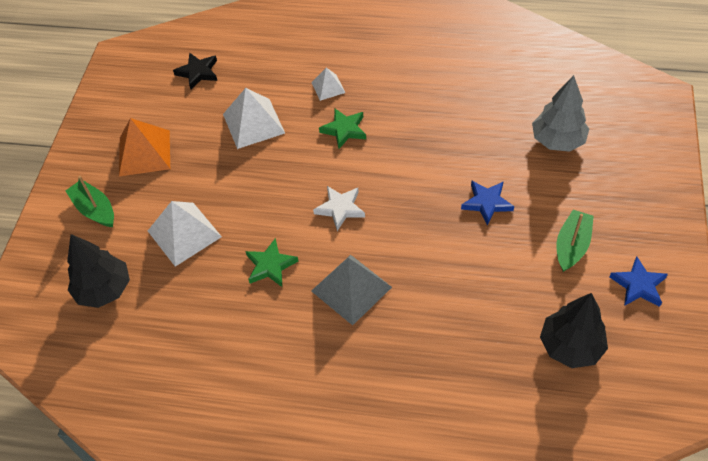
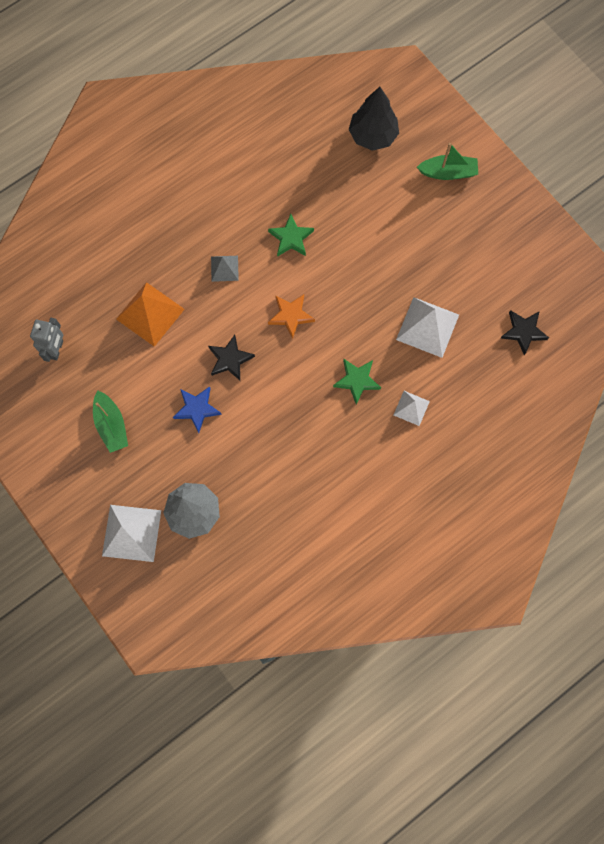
camera: 130 degrees right, 20 degrees up
orange pyramid [119,118,170,176] -> orange pyramid moved to [116,282,185,347]
white pyramid [148,201,222,267] -> white pyramid moved to [102,505,161,562]
grey pyramid [312,255,392,326] -> grey pyramid [211,256,239,282], size x0.56
white star [313,186,365,231] -> orange star [268,294,315,339]
black tree [540,293,608,368] -> grey robot [30,318,63,362]
blue star [609,257,668,307] -> none
none -> black star [208,335,255,380]

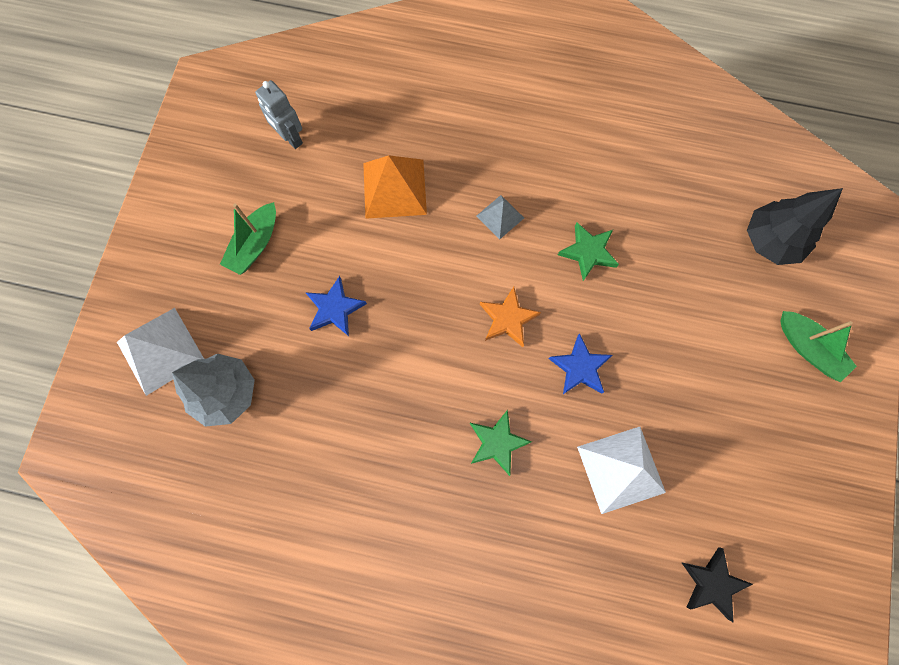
camera: 50 degrees right, 0 degrees up
grey robot [30,318,63,362] -> grey robot turned 75 degrees clockwise [255,80,303,149]
black star [208,335,255,380] -> none
white pyramid [394,391,430,426] -> none
none -> blue star [548,334,612,394]

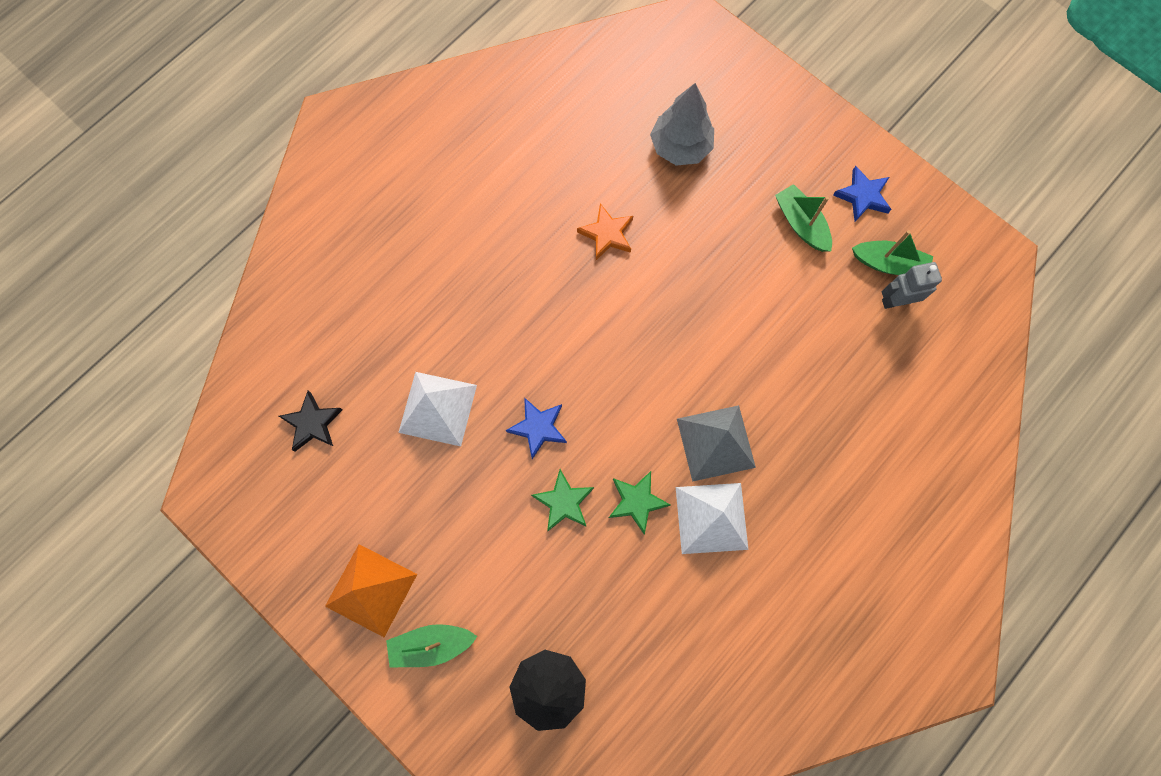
camera: 120 degrees right, 0 degrees up
white pyramid [117,308,204,396] -> white pyramid moved to [676,483,748,554]
blue star [305,276,367,336] -> blue star moved to [833,166,892,222]
orange pyramid [363,155,427,219] -> orange pyramid moved to [325,544,417,637]
green star [470,410,532,476] -> green star moved to [531,469,594,531]
grey pyramid [477,195,524,239] -> grey pyramid [677,405,756,482], size x1.79
orange star [480,287,541,347] -> orange star moved to [577,203,633,260]
none -> green boat [852,230,933,275]

